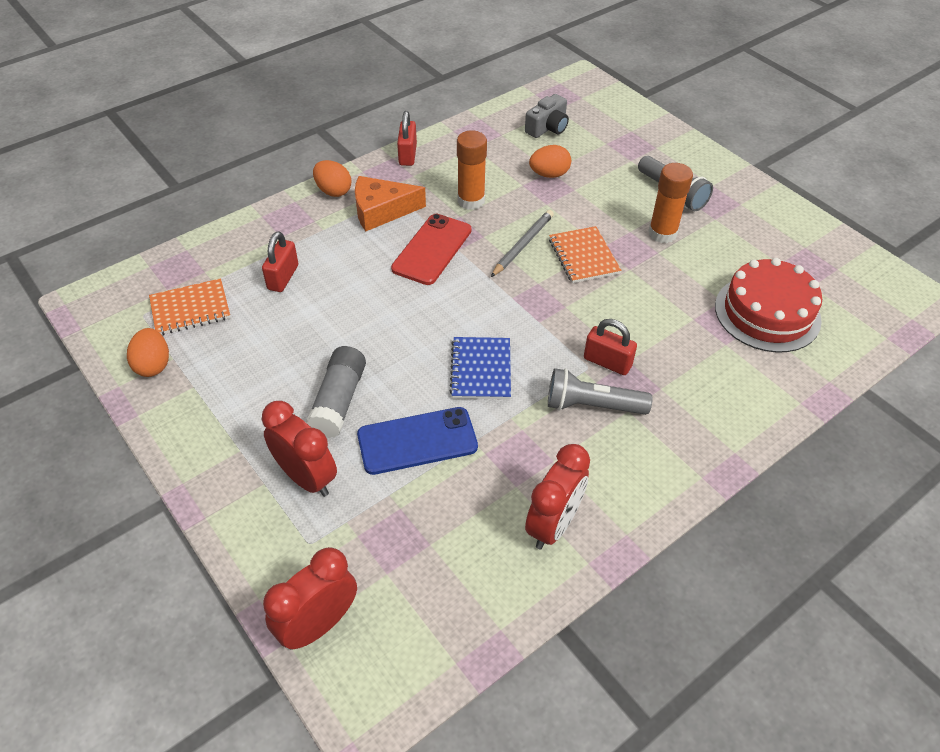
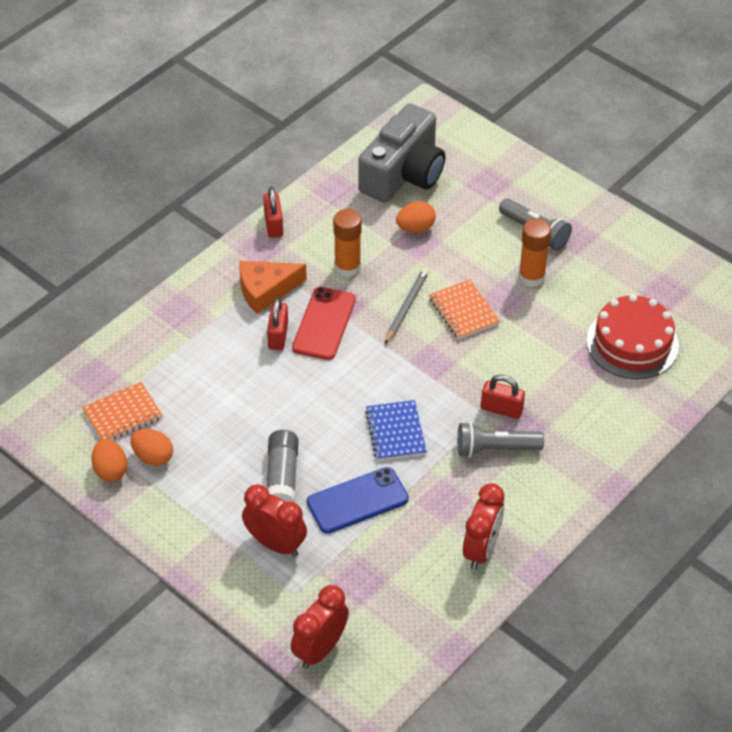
camera: 10 degrees left, 0 degrees up
red padlock [262,231,298,292] -> red padlock moved to [267,298,288,350]
orange egg [313,160,351,197] -> orange egg moved to [130,429,173,466]
grey camera [525,94,569,138] -> grey camera [358,103,445,203], size x2.06

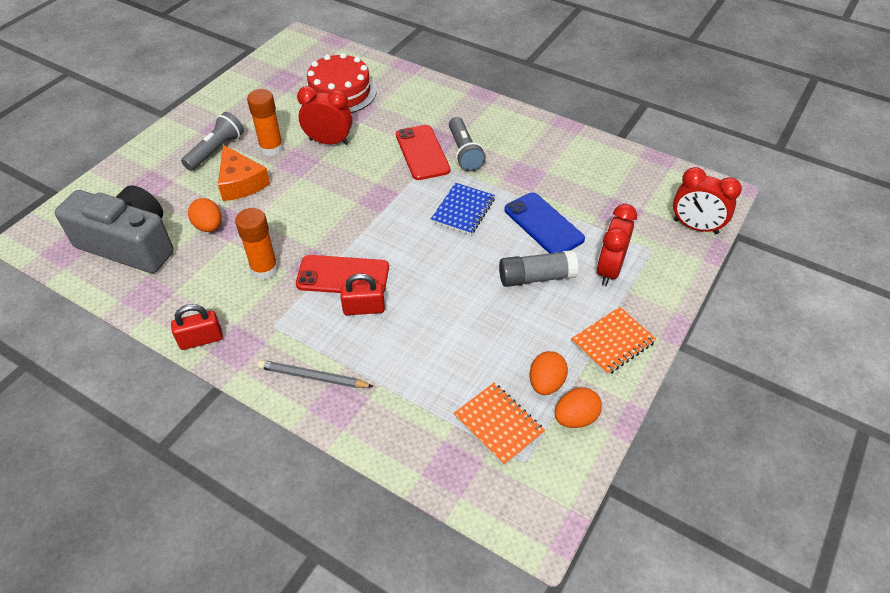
camera: 100 degrees left, 0 degrees up
orange cheese [239,261,307,314] -> orange cheese moved to [218,145,270,201]
blue notebook [365,400,427,461] -> blue notebook turned 45 degrees counterclockwise [431,183,495,235]
grey pencil [385,268,429,344] -> grey pencil moved to [257,360,374,388]
orange notebook [429,279,500,339] -> orange notebook moved to [571,307,656,375]
red clock [463,483,504,569] -> red clock moved to [297,86,352,145]
red padlock [481,374,525,419] -> red phone [396,125,450,180]

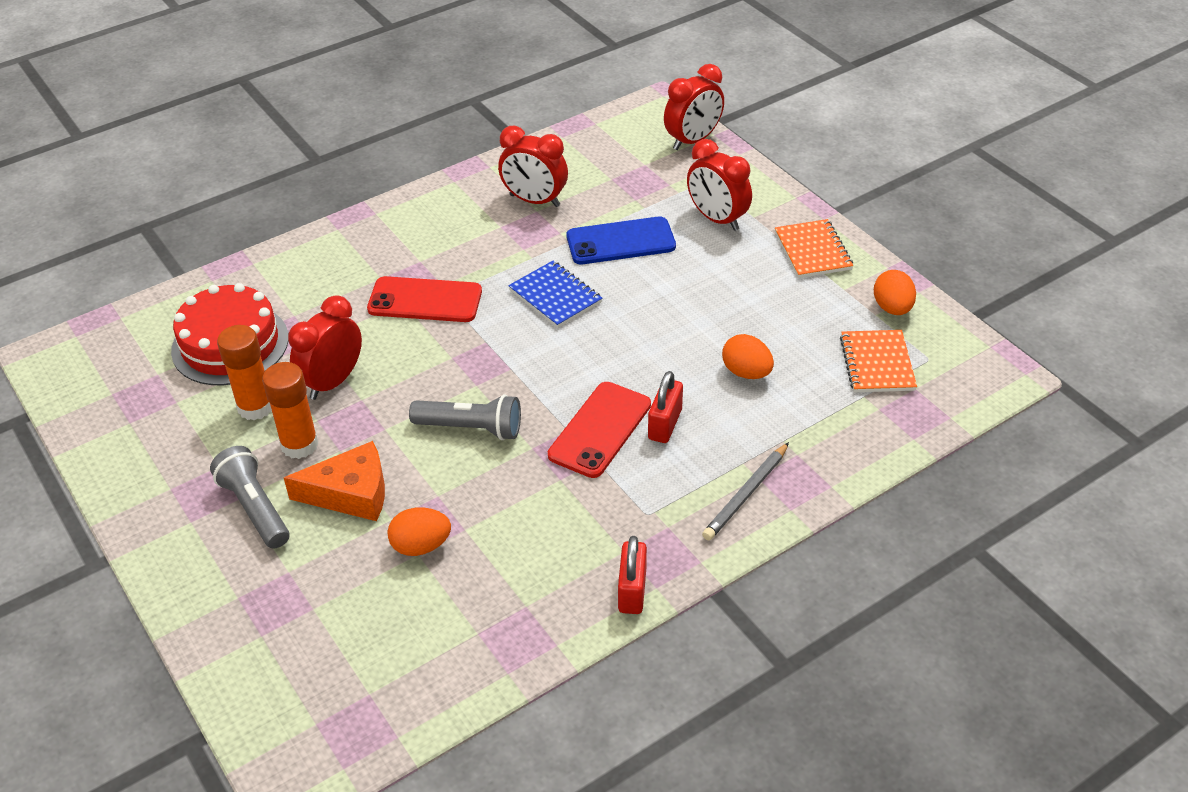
camera: 65 degrees left, 5 degrees down
grey camera [55,185,174,273] -> none
orange glue stick [235,208,278,280] -> orange glue stick moved to [217,325,272,420]
grey flashlight [449,117,486,172] -> grey flashlight moved to [409,394,521,440]
orange notebook [454,383,545,466] -> orange notebook turned 75 degrees counterclockwise [840,330,917,392]
grey glue stick [499,250,578,287] -> none
orange egg [530,351,568,395] -> orange egg moved to [722,334,774,379]
none -> red clock [498,126,568,207]

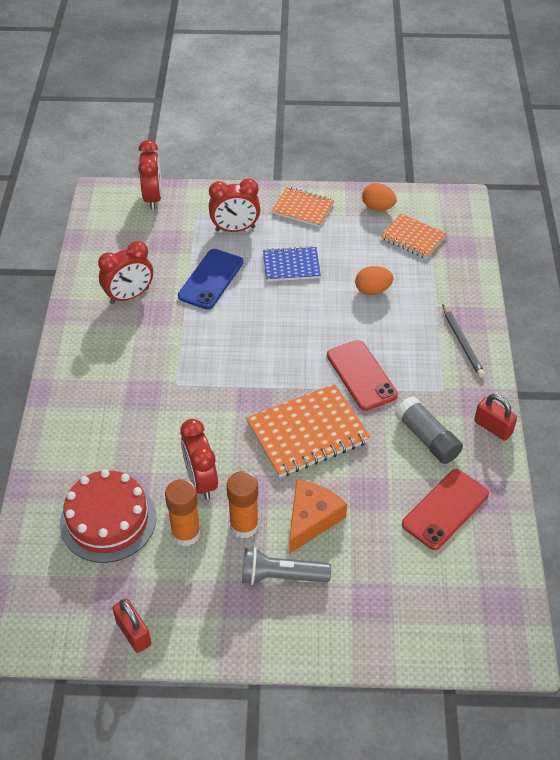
camera: 55 degrees left, 5 degrees up
red phone [367,276,482,322] -> red phone moved to [402,469,489,550]
orange egg [387,507,451,556] -> none
grey flashlight [409,394,521,440] -> orange notebook [246,384,370,478]
blue notebook [508,261,602,328] -> blue notebook moved to [263,246,321,281]
red padlock [648,371,683,443] -> red padlock moved to [112,599,151,653]
none -> grey glue stick [395,396,463,464]

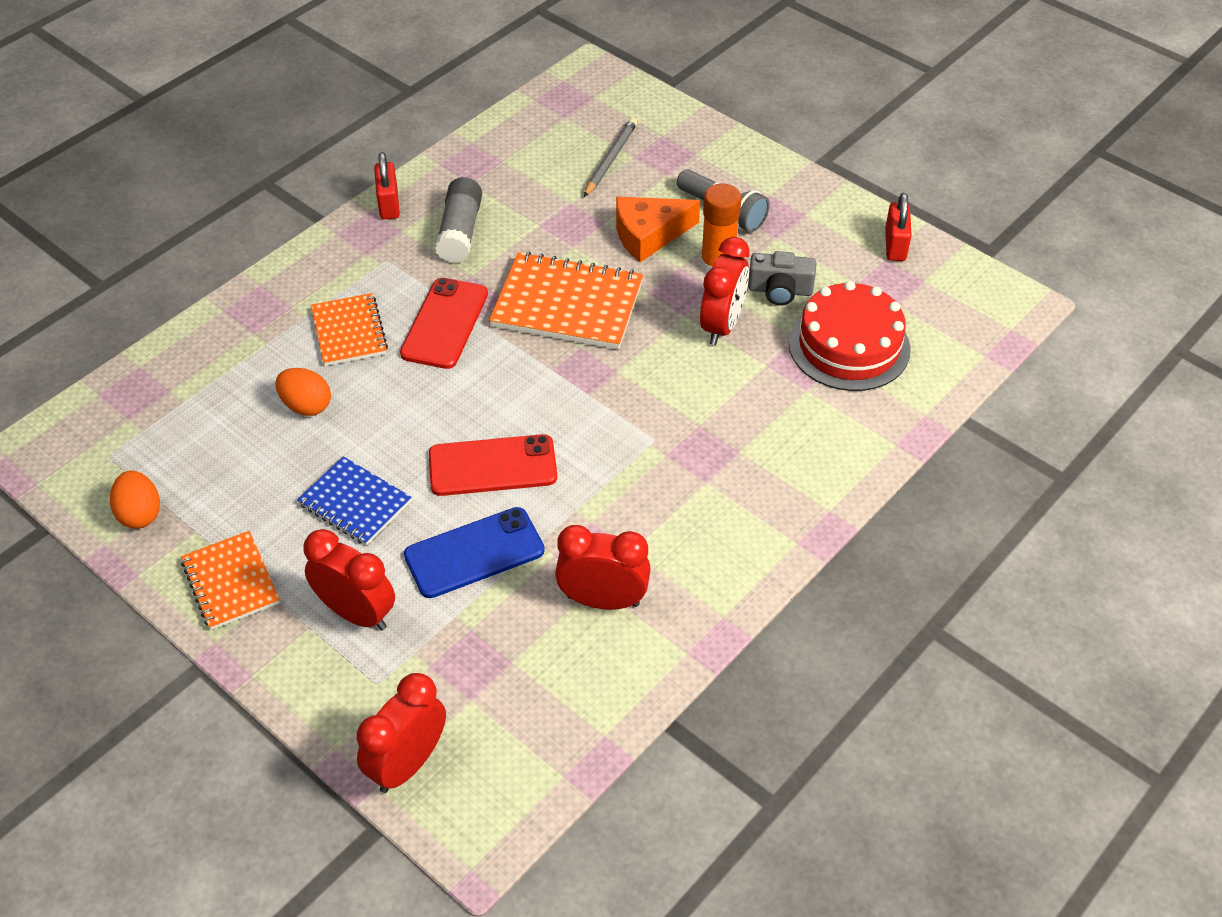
camera: 140 degrees left, 0 degrees up
orange glue stick [165,479,200,546] -> grey camera [748,251,816,305]
orange notebook [381,214,447,259] -> orange notebook moved to [311,293,388,366]
red phone [402,469,489,550] -> red phone moved to [429,434,557,496]
grey pencil [442,304,485,377] -> grey pencil moved to [584,118,638,197]

